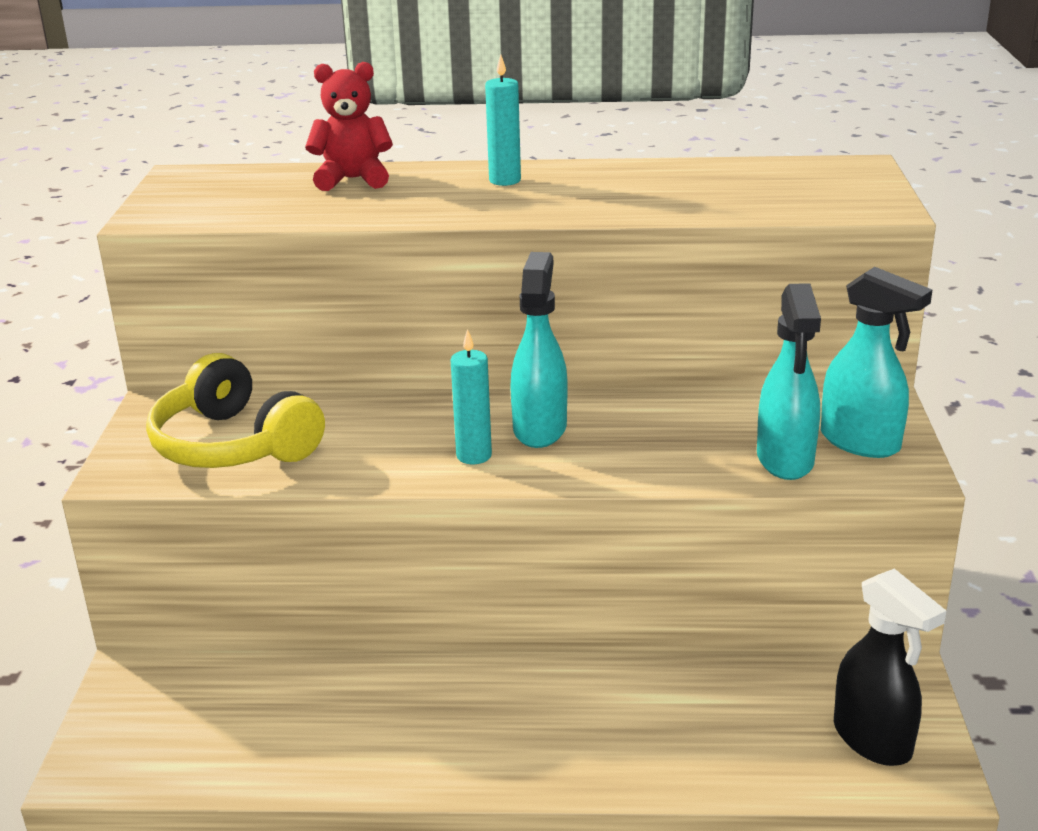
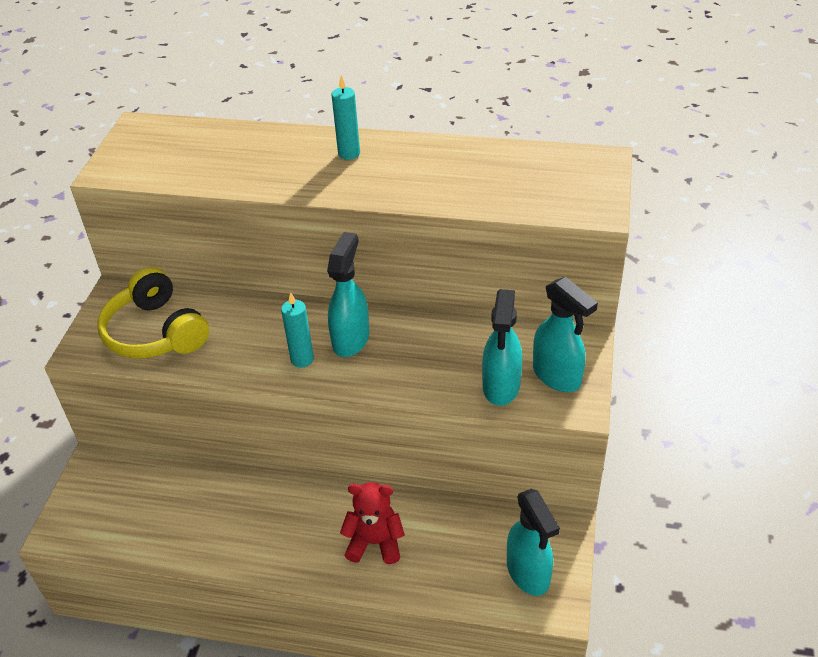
camera: 10 degrees right, 15 degrees up
red teddy bear [305,62,393,191] -> red teddy bear moved to [340,482,405,564]
black spray bottle [834,568,946,766] -> turquoise spray bottle [507,489,560,596]

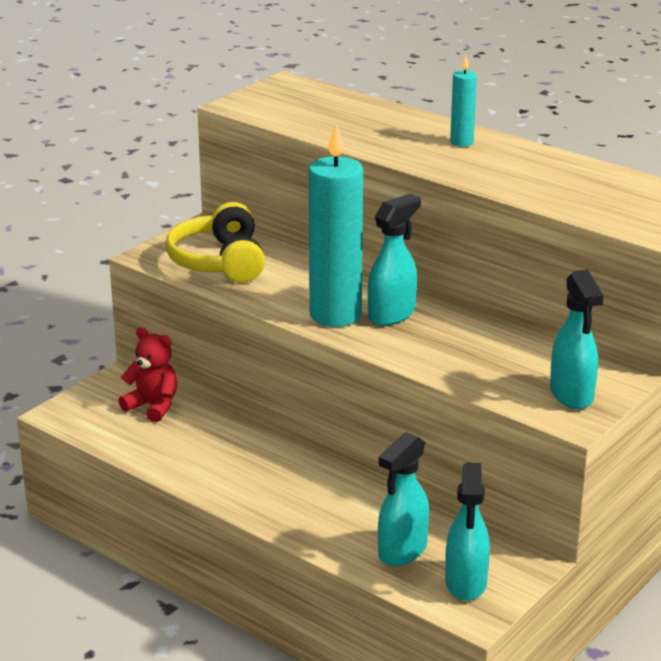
camera: 25 degrees right, 15 degrees down
turquoise candle [281,292,314,368] -> turquoise candle [309,124,363,327], size x2.15
red teddy bear [340,482,405,564] -> red teddy bear moved to [118,327,177,422]
turquoise spray bottle [482,289,522,406] -> turquoise spray bottle moved to [378,432,429,566]

